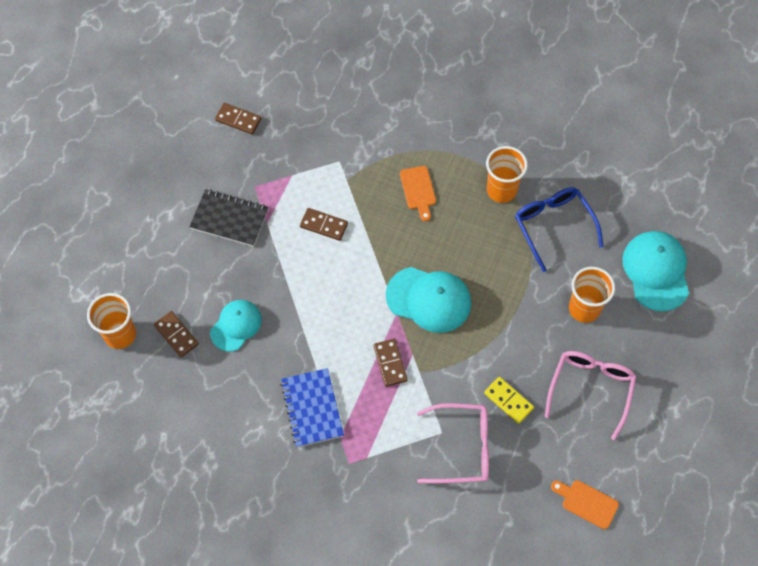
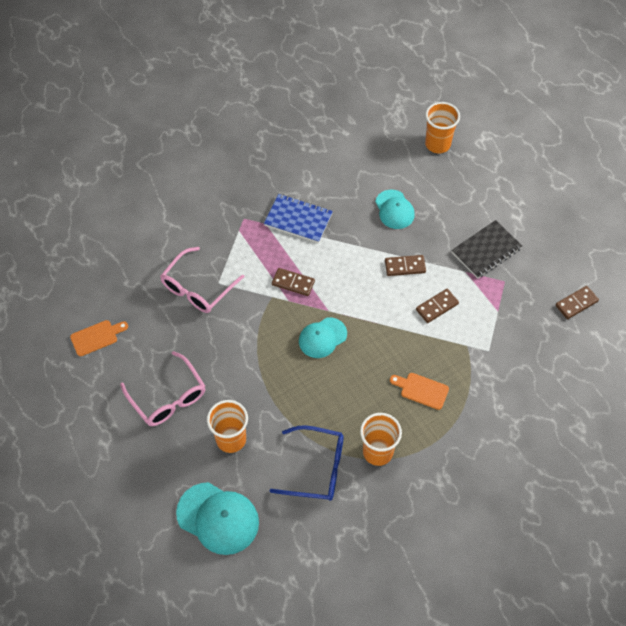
camera: 125 degrees right, 5 degrees down
brown domino [154,311,199,357] -> brown domino moved to [385,255,426,276]
turquoise cap [386,267,471,333] -> turquoise cap [299,317,347,358], size x0.66
yellow domino [484,377,534,424] -> none

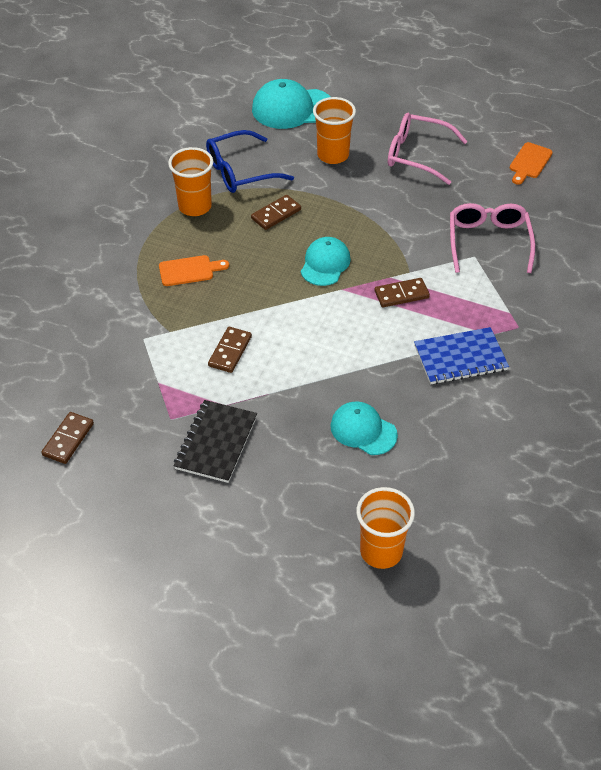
camera: 145 degrees right, 10 degrees down
brown domino [385,255,426,276] -> brown domino moved to [251,195,301,230]

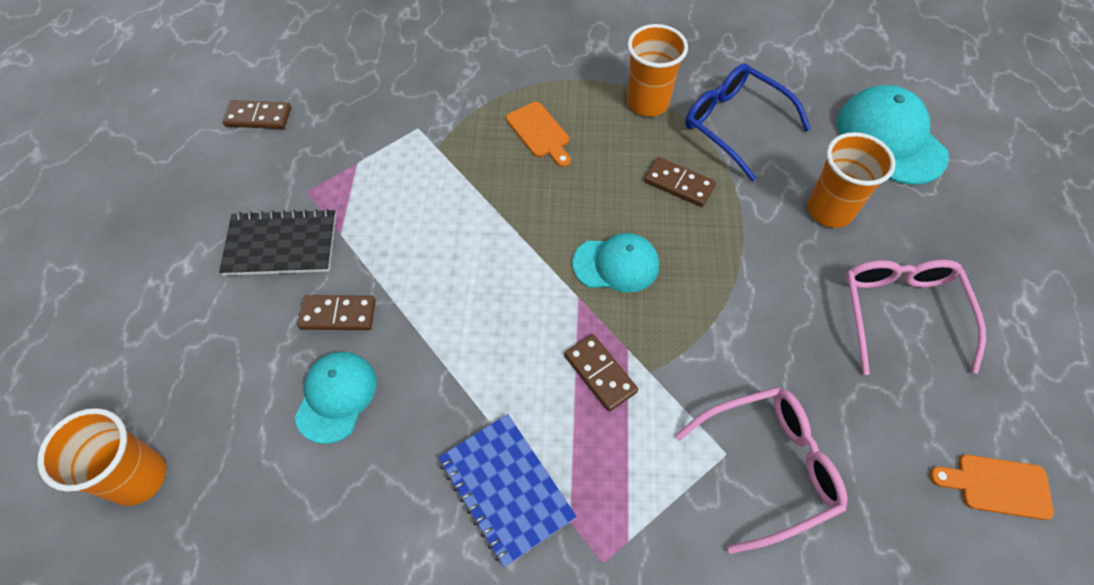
camera: 70 degrees right, 10 degrees up
brown domino [208,327,252,373] -> brown domino moved to [297,295,376,330]

